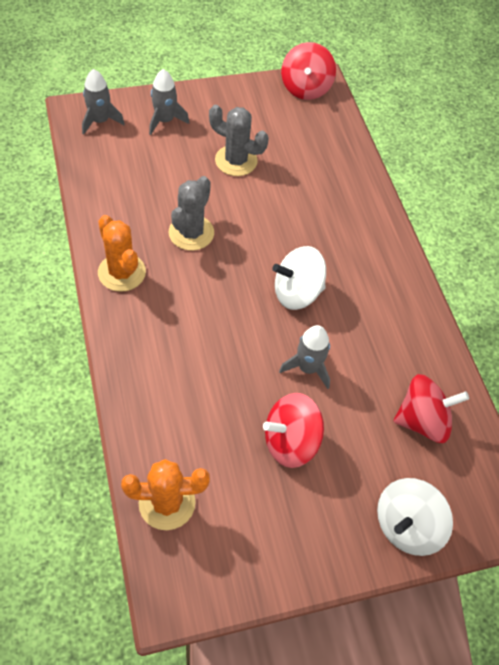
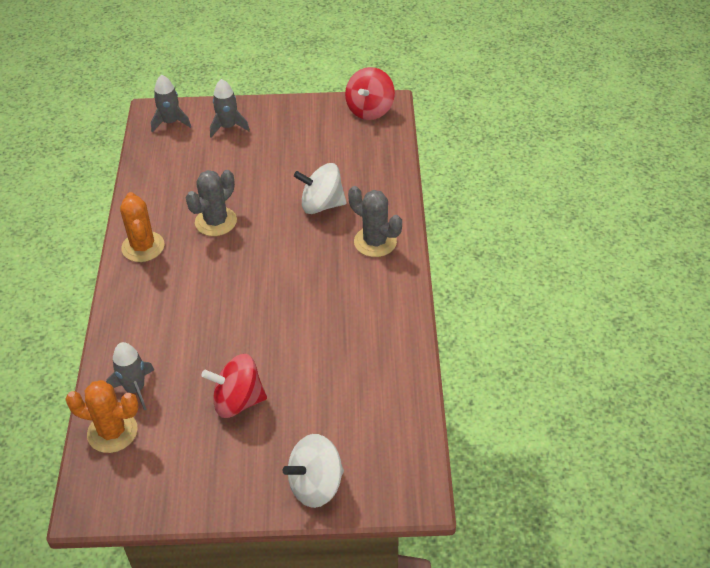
camera: 20 degrees right, 10 degrees down
grey cactus [209,105,269,176] -> grey cactus moved to [348,186,402,257]
white spinning top [272,246,326,310] -> white spinning top moved to [294,163,347,214]
grey rocket [279,325,330,389] -> grey rocket moved to [106,342,154,410]
red spinning top [393,374,469,443] -> none

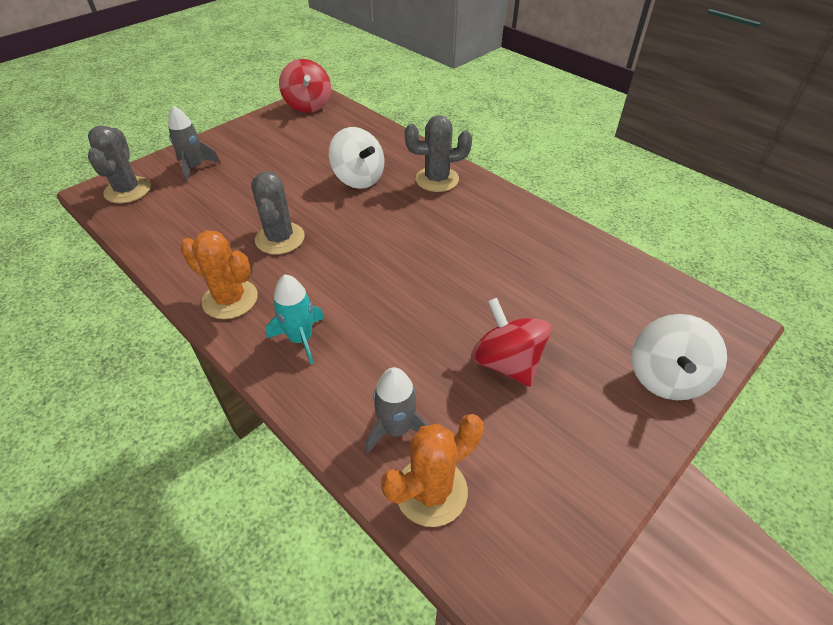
camera: 45 degrees left, 0 degrees up
grey rocket [151,74,191,132] -> grey cactus [88,125,151,203]
red spinning top [201,354,267,418] -> red spinning top turned 105 degrees clockwise [471,298,551,387]
white spinning top [294,163,347,214] -> white spinning top turned 90 degrees counterclockwise [329,127,384,189]
none -> turquoise rocket [266,274,324,364]

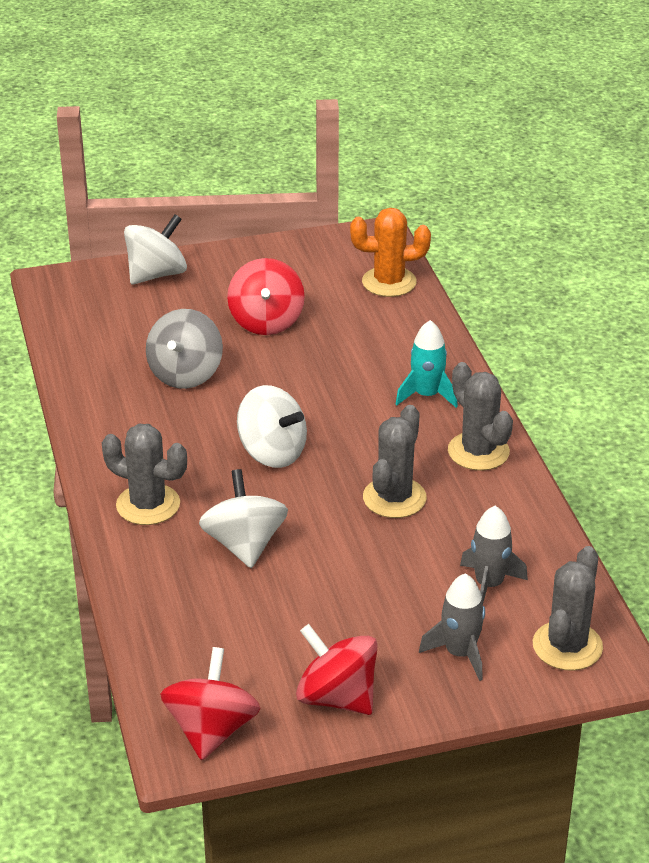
camera: 150 degrees left, 10 degrees down
orange cactus [180,230,258,319] -> grey cactus [448,362,513,471]
grey rocket [365,367,430,454] -> grey rocket moved to [460,506,528,604]
none -> grey spinning top [146,309,223,389]
none -> white spinning top [237,385,307,468]
none -> red spinning top [296,624,378,715]

